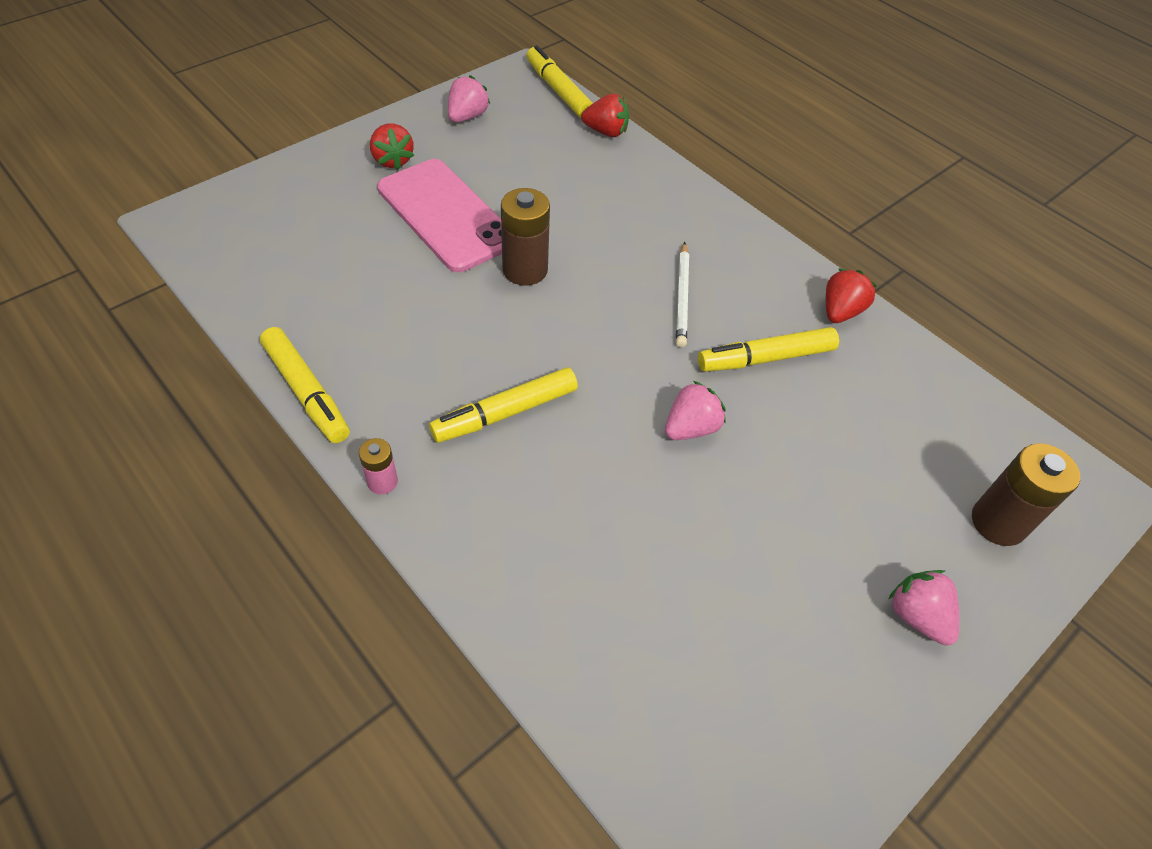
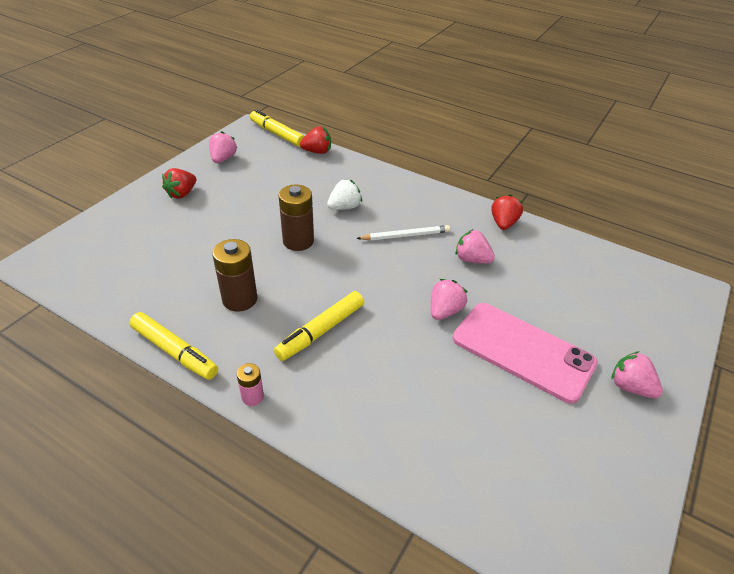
camera: 15 degrees left, 10 degrees down
red strawberry [370,123,414,170] -> red strawberry turned 75 degrees clockwise [162,168,196,199]
pink phone [377,159,502,272] -> pink phone moved to [453,303,598,404]
white pencil [676,242,689,348] -> white pencil turned 90 degrees counterclockwise [356,225,450,240]
yellow marker [698,327,839,372] -> pink strawberry [456,229,495,264]
brown battery [972,443,1080,546] -> brown battery moved to [212,239,258,312]
none -> white strawberry [327,179,362,210]

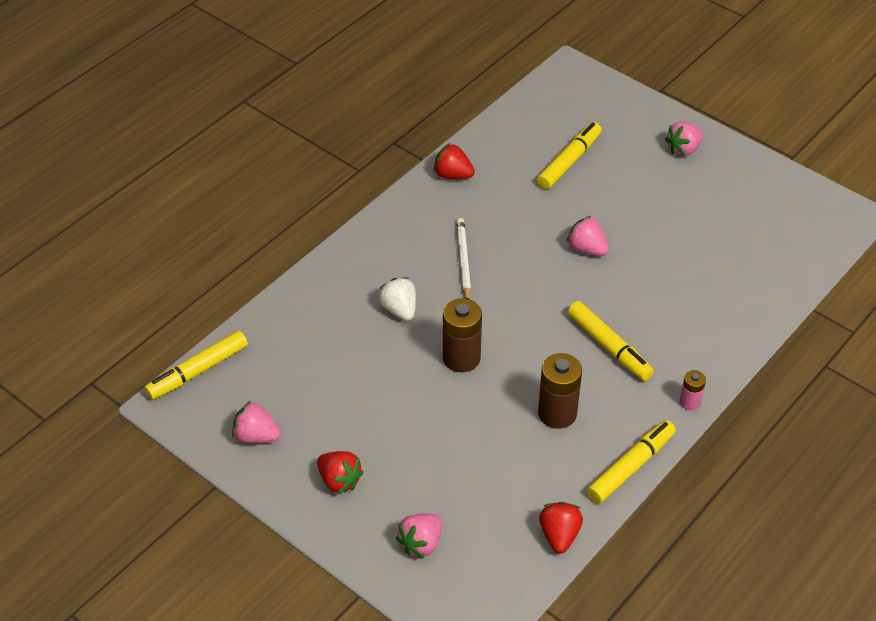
camera: 80 degrees left, 5 degrees up
red strawberry [300,126,331,154] -> red strawberry moved to [539,502,583,553]
pink phone [453,303,598,404] -> none
pink strawberry [456,229,495,264] -> pink strawberry moved to [396,514,442,558]
none -> yellow marker [537,122,602,189]

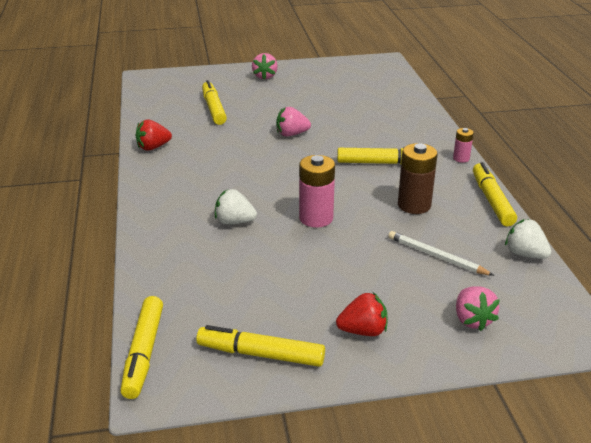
camera: 50 degrees left, 15 degrees down
pink strawberry [232,401,281,443] -> yellow marker [196,325,325,367]
brown battery [443,298,482,372] -> pink battery [299,155,335,228]
white pencil [456,218,471,299] -> white pencil moved to [388,231,494,276]
red strawberry [539,502,583,553] -> white strawberry [505,219,551,259]

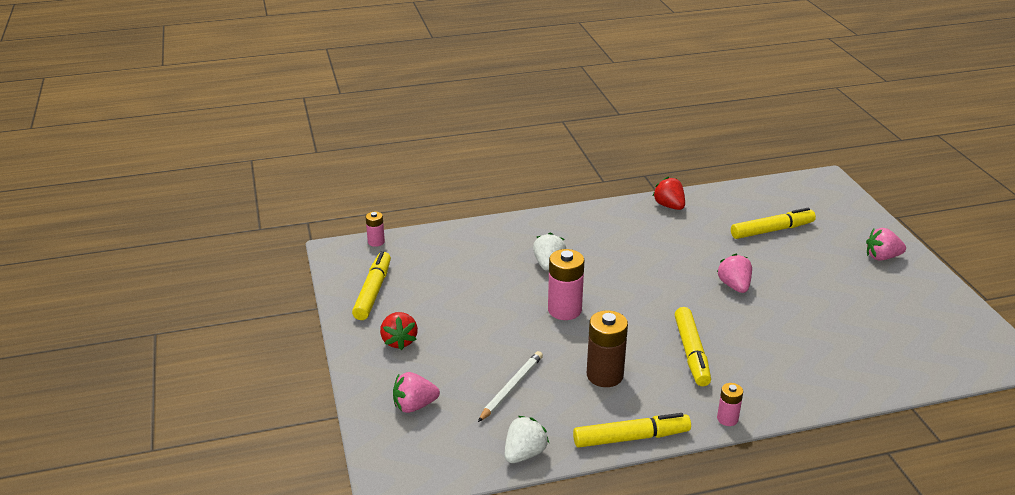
camera: 85 degrees right, 0 degrees up
yellow marker [120,296,163,399] -> pink battery [366,212,385,247]

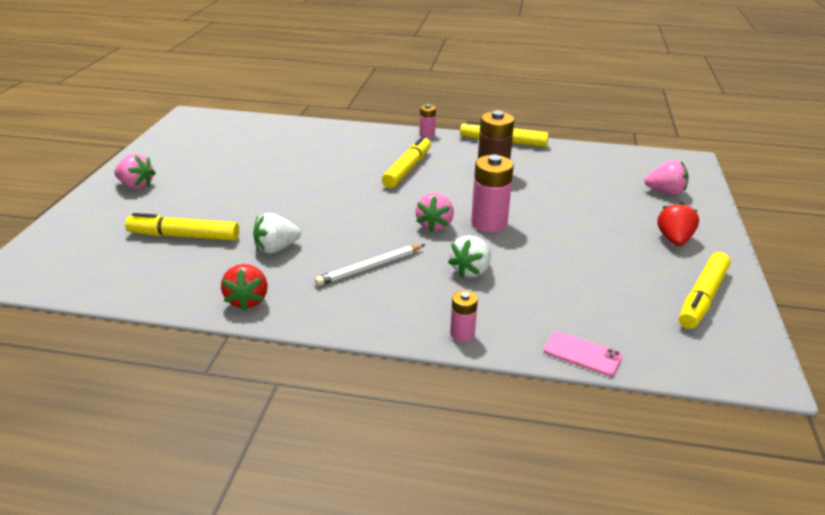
camera: 155 degrees left, 0 degrees up
pink battery [366,212,385,247] -> pink battery moved to [450,290,478,342]
white pencil [478,351,543,422] -> white pencil moved to [315,244,425,286]
white strawberry [505,416,549,463] -> white strawberry moved to [253,213,301,254]
pink strawberry [717,254,752,293] -> pink strawberry moved to [415,193,454,233]
none -> pink phone [544,331,623,376]

